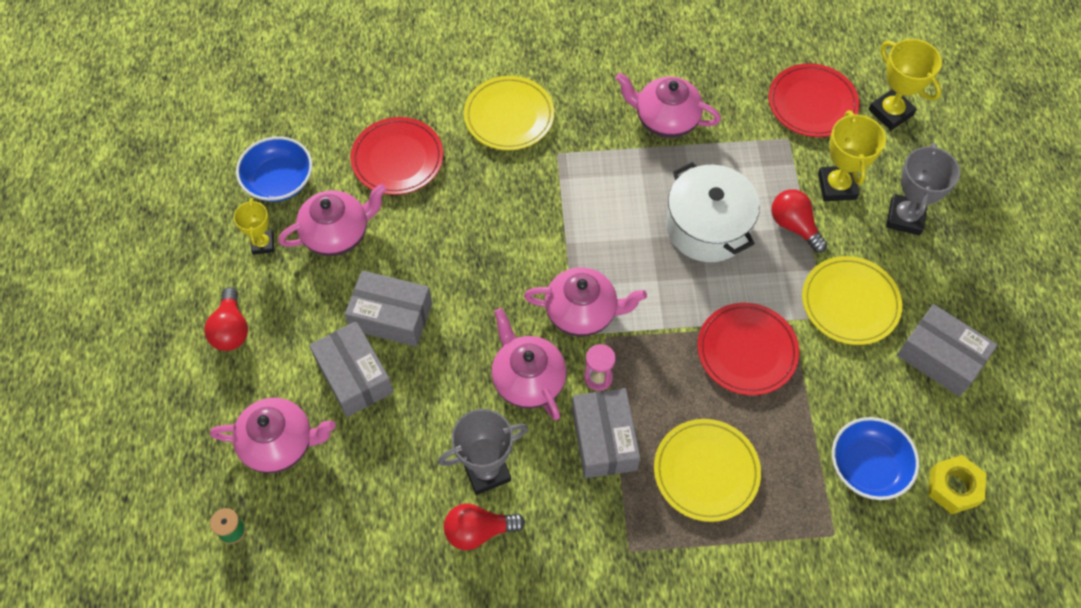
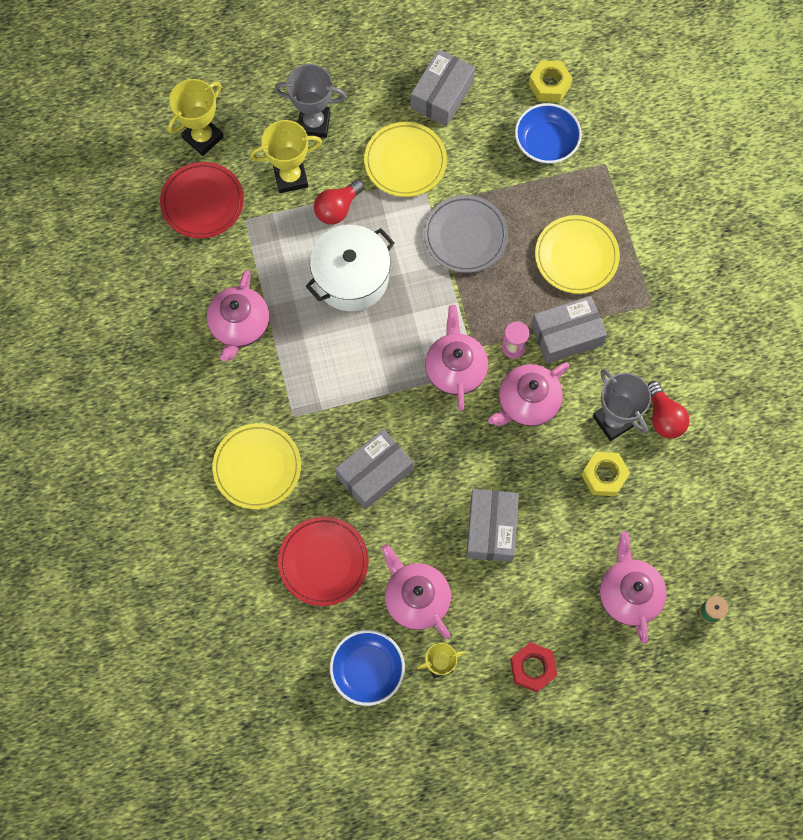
camera: 100 degrees left, 10 degrees up
red light bulb [204,287,248,351] -> red nut [510,642,557,692]
grey box [309,321,394,417] -> grey box moved to [335,429,413,509]
red plate [697,303,799,395] -> grey plate [424,195,508,273]
none -> yellow nut [581,452,630,496]

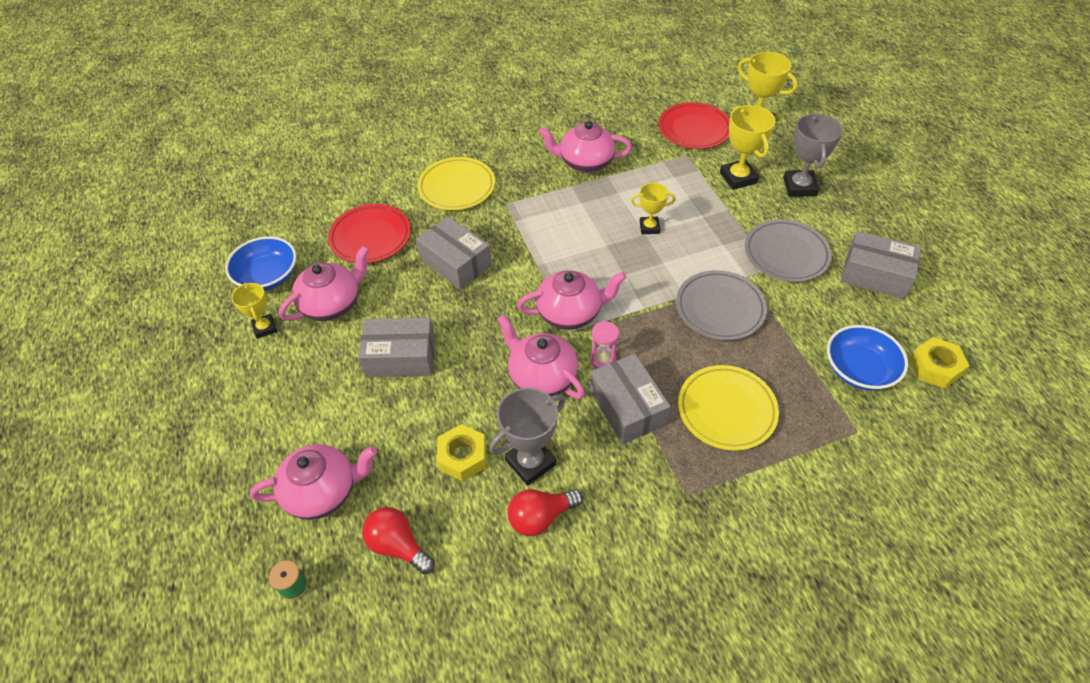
camera: 85 degrees right, 20 degrees down
white pot [306,225,394,311] -> yellow trophy [631,183,676,234]
red light bulb [314,179,364,225] -> red light bulb moved to [362,507,435,574]
yellow plate [364,122,447,197] -> grey plate [745,219,832,282]
red nut [510,642,557,692] -> none

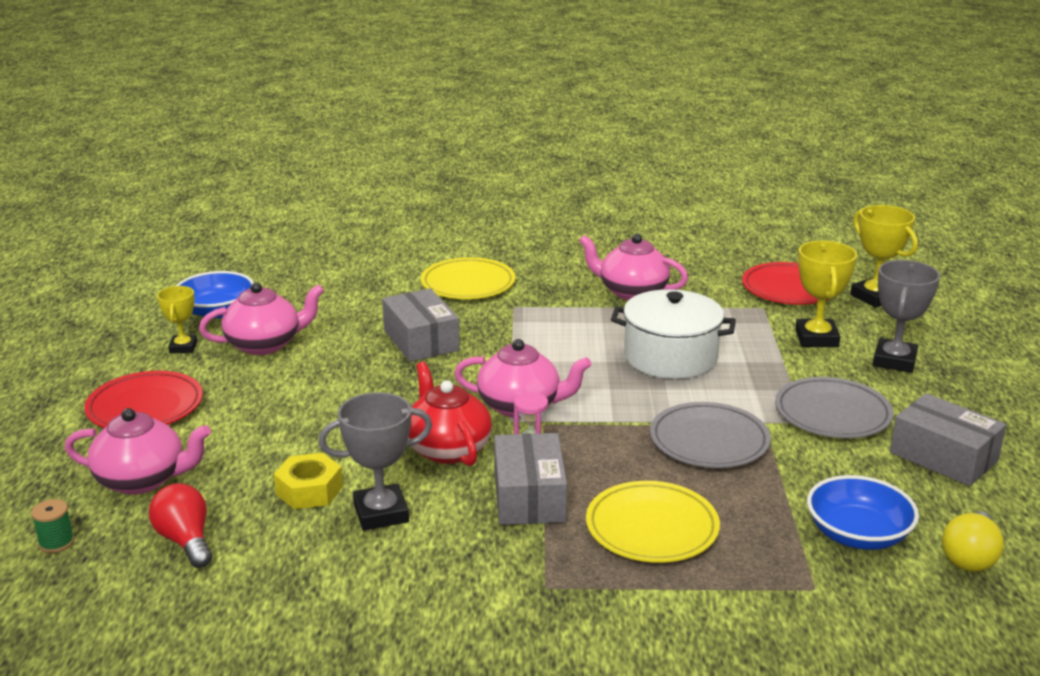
camera: 20 degrees right, 25 degrees down
red plate [328,204,411,263] -> red plate moved to [84,371,203,428]
grey box [358,317,435,377] -> none
pink teapot [497,314,585,399] -> red teapot [408,362,492,466]
red light bulb [508,489,583,536] -> none
yellow trophy [631,183,676,234] -> white pot [611,289,736,379]
yellow nut [910,337,969,389] -> yellow light bulb [942,511,1004,572]

